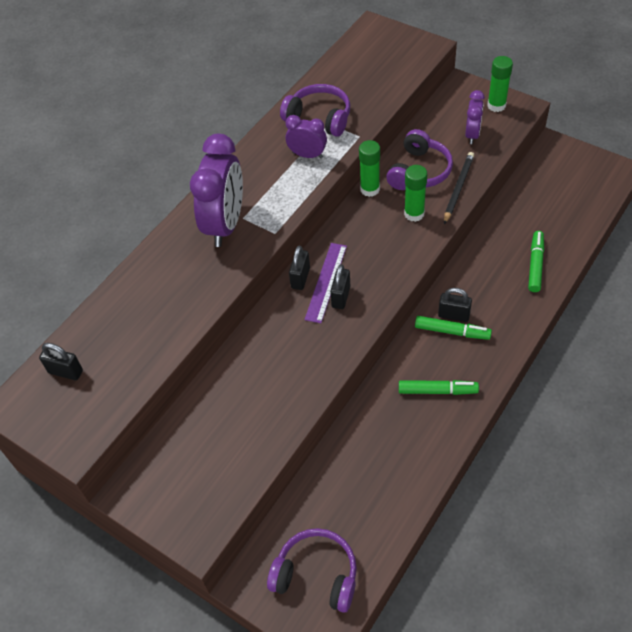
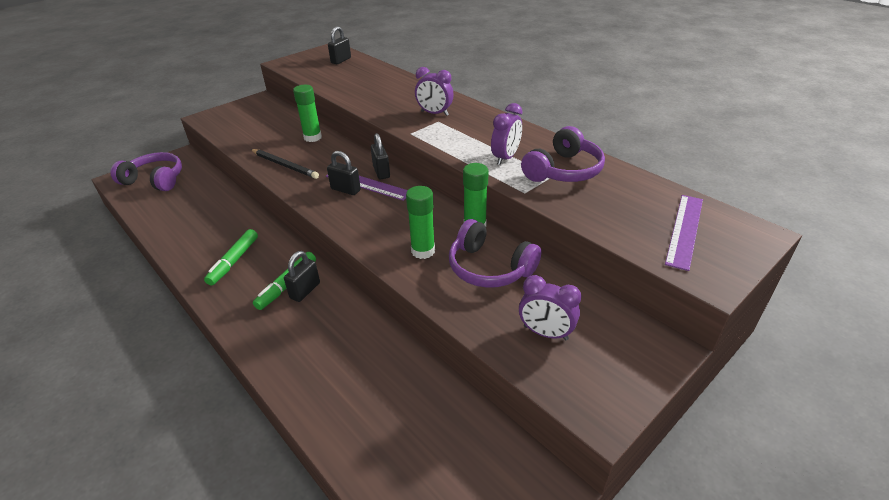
camera: 100 degrees right, 15 degrees down
purple clock [190,134,243,247] -> purple clock [415,67,454,116], size x0.53
purple headphones [267,528,357,613] -> purple headphones turned 105 degrees counterclockwise [110,152,182,191]
black padlock [289,246,310,290] -> black padlock turned 45 degrees clockwise [371,133,390,179]
black pencil [444,152,474,224] -> black pencil moved to [251,149,319,179]
green glue stick [487,56,513,112] -> green glue stick moved to [293,85,322,142]
green marker [528,231,544,292] -> none
none -> purple ruler [665,195,703,271]

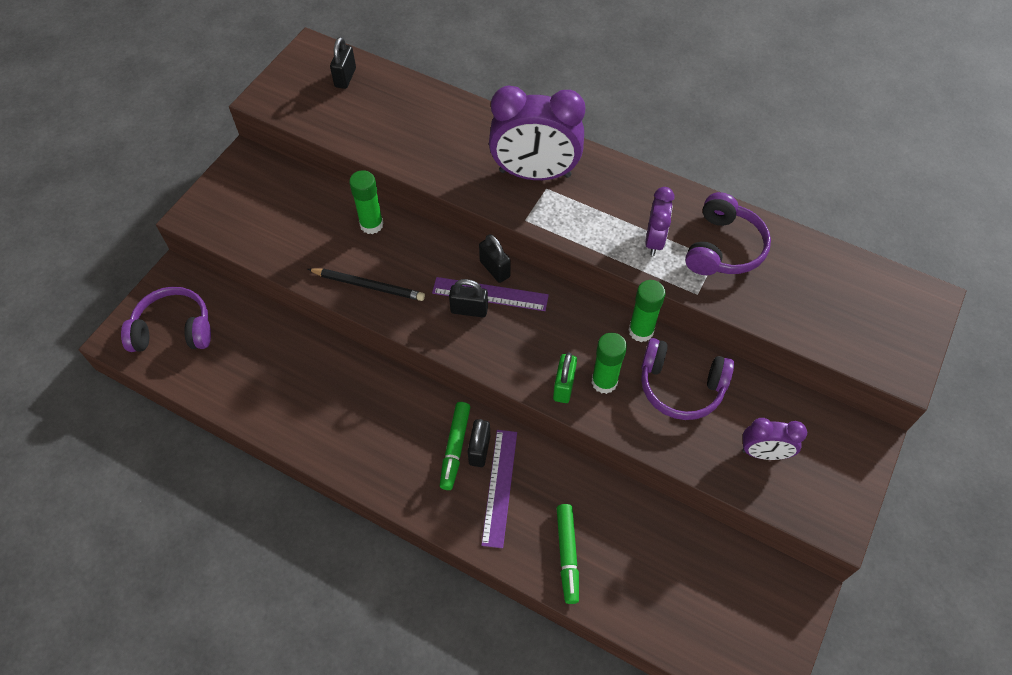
camera: 20 degrees left, 20 degrees up
green marker [204,229,258,286] -> green marker moved to [557,504,579,604]
purple clock [415,67,454,116] -> purple clock [489,85,585,180], size x1.88
purple ruler [665,195,703,271] -> purple ruler moved to [481,430,517,548]
none -> green padlock [553,352,577,403]

